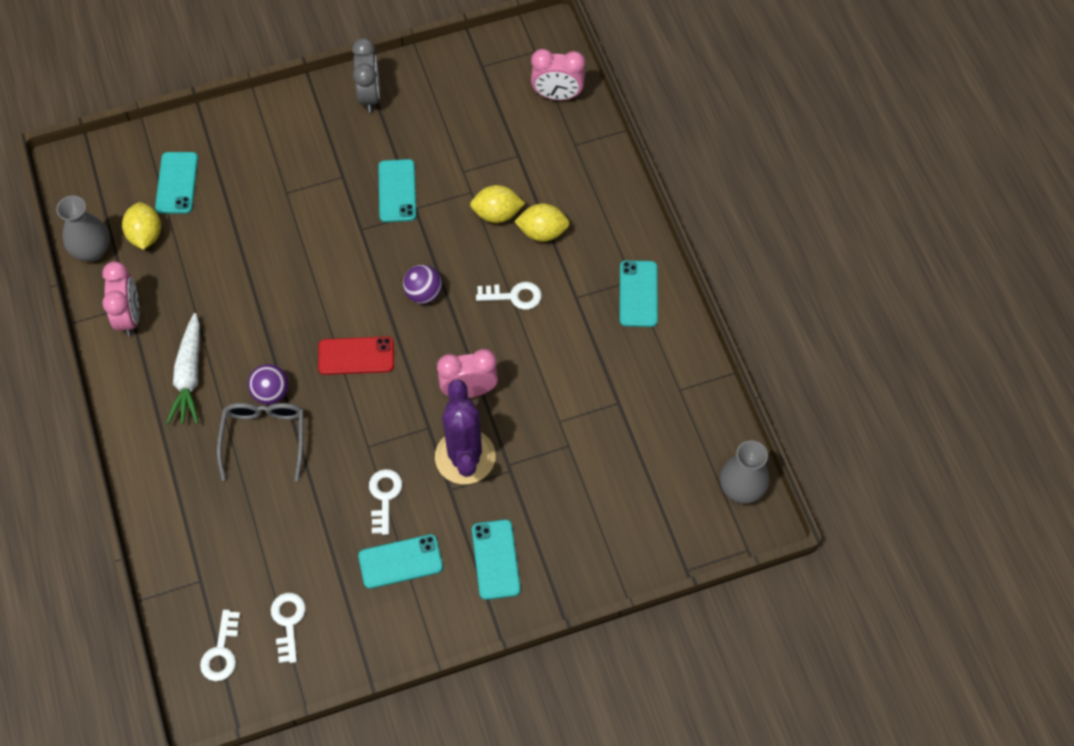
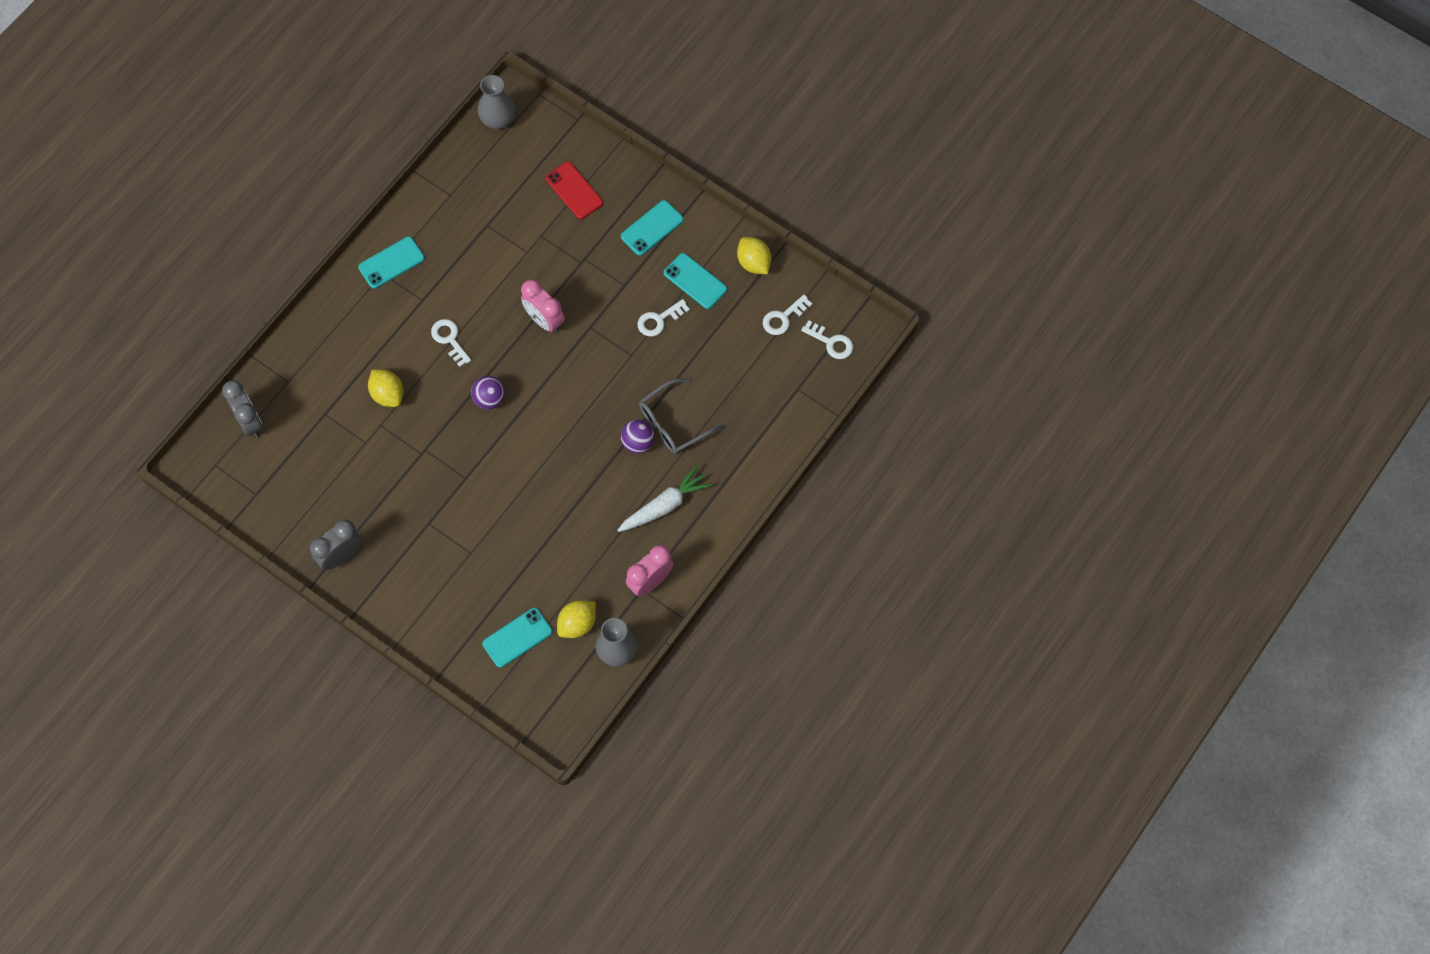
camera: 125 degrees left, 5 degrees up
white key [200,610,240,681] -> white key turned 60 degrees clockwise [801,320,853,359]
red phone [318,337,394,375] -> red phone moved to [546,162,603,219]
turquoise phone [378,159,416,222] -> none
purple cactus [435,379,496,484] -> none
yellow lemon [514,203,570,242] -> yellow lemon moved to [737,237,771,274]
pink clock [531,49,585,100] -> grey clock [222,380,263,438]

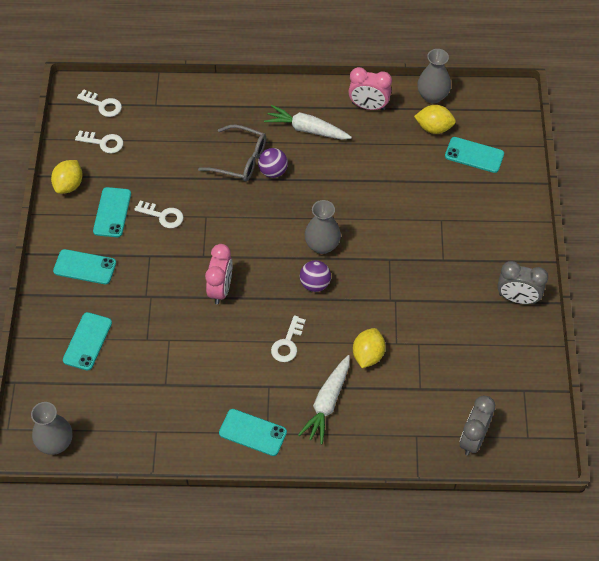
camera: 125 degrees left, 10 degrees down
red phone [546,162,603,219] -> turquoise phone [63,312,112,371]
white key [801,320,853,359] -> white key turned 120 degrees clockwise [77,89,122,117]
none -> white carrot [298,355,350,444]
none -> grey vase [305,200,341,254]

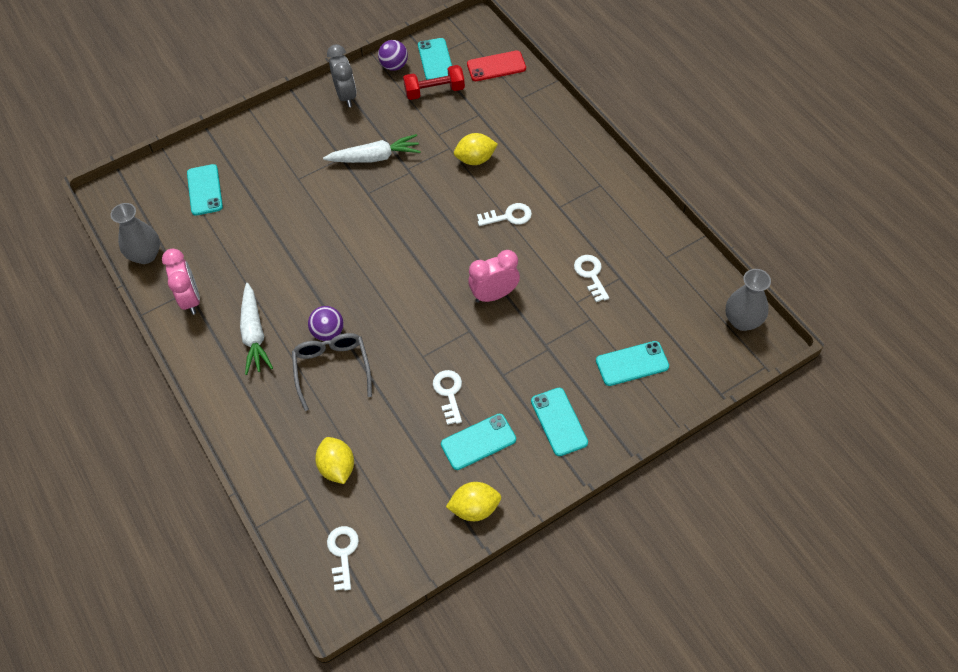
camera: 120 degrees left, 0 degrees up
white key [75,130,124,154] -> white key moved to [574,255,609,302]
turquoise phone [219,409,287,456] -> turquoise phone moved to [418,38,452,80]
white carrot [298,355,350,444] -> white carrot moved to [323,134,421,163]
purple ball [300,260,331,292] -> purple ball moved to [378,40,408,71]
grey vase [305,200,341,254] -> none
yellow lemon [414,105,456,134] -> yellow lemon moved to [315,437,354,484]
grey clock [460,396,495,456] -> red phone [467,50,526,81]
none -> red dumbbell [403,65,465,100]

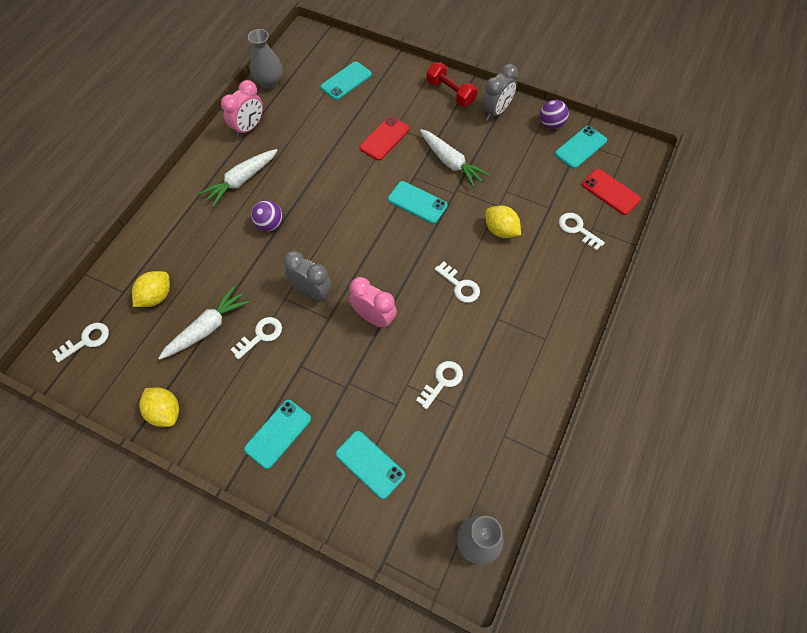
camera: 55 degrees right, 5 degrees up
grey glasses [292,333,372,411] -> none
red dumbbell [403,65,465,100] -> red dumbbell moved to [426,62,477,106]
turquoise phone [441,414,516,470] -> turquoise phone moved to [388,181,448,224]
none -> white carrot [159,286,249,359]
none -> grey clock [283,251,332,302]
none -> red phone [359,116,410,160]
none -> white key [559,213,605,251]

